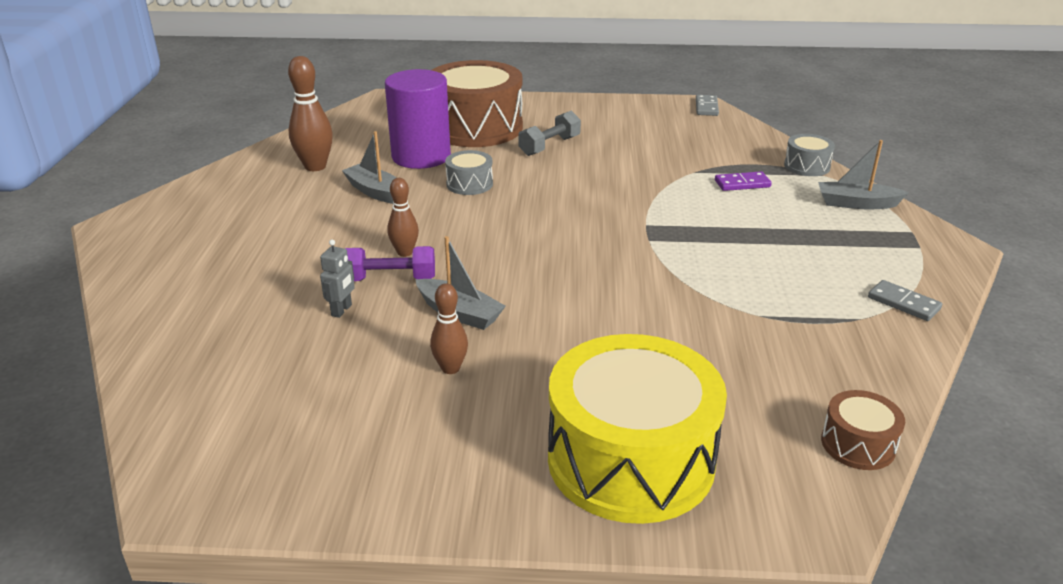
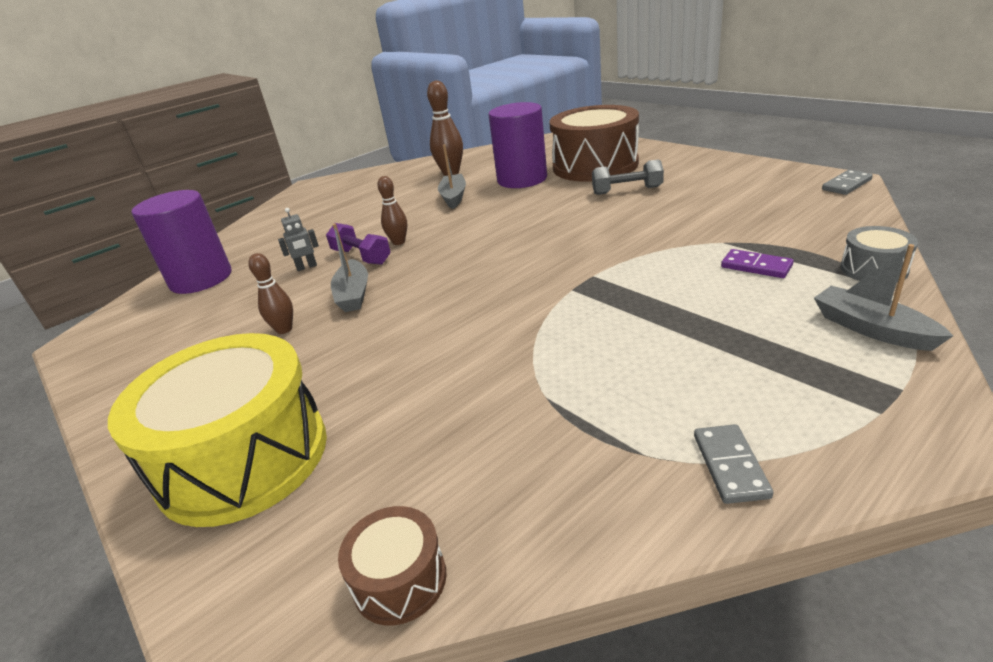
camera: 50 degrees right, 0 degrees up
grey drum [445,150,493,195] -> none
none -> purple cylinder [132,190,232,294]

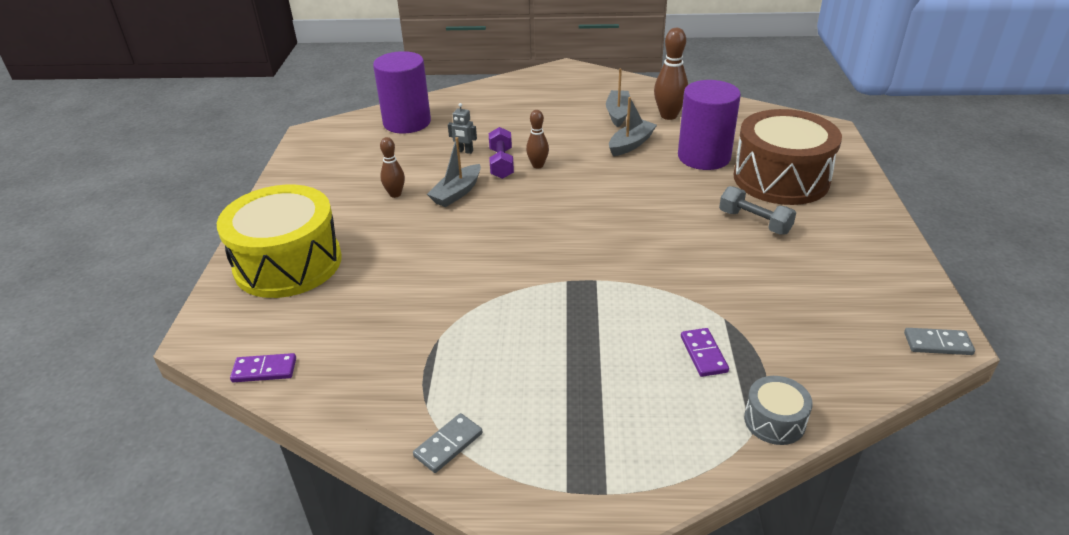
camera: 40 degrees right, 5 degrees up
brown drum [338,506,447,625] -> purple domino [230,353,296,382]
grey boat [814,244,953,351] -> grey boat moved to [606,69,630,127]

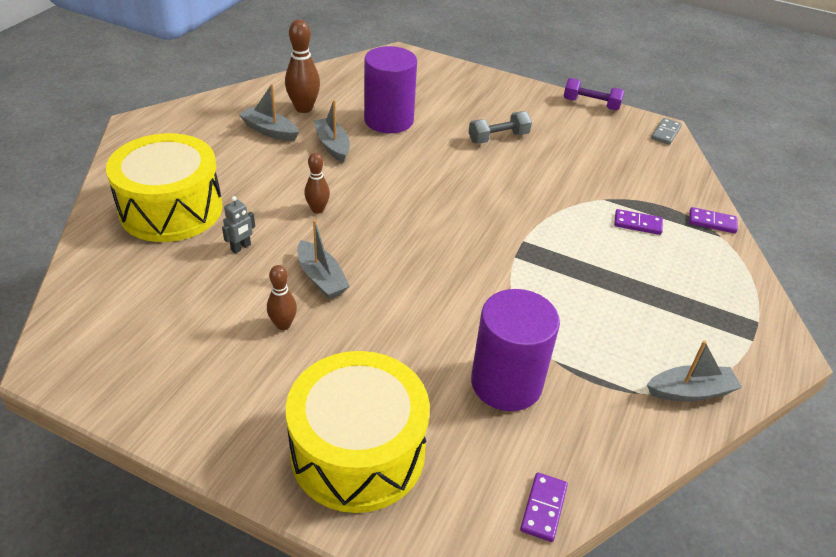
camera: 70 degrees left, 5 degrees up
purple cylinder [373,51,431,134] -> purple cylinder moved to [471,289,560,411]
grey domino [413,413,483,473] -> grey boat [647,340,742,402]
purple dumbbell [489,127,514,179] -> purple dumbbell moved to [563,78,624,111]
brown drum [734,109,842,205] -> none
grey drum [744,376,813,445] -> purple domino [689,207,738,233]
none -> yellow drum [106,133,223,242]

